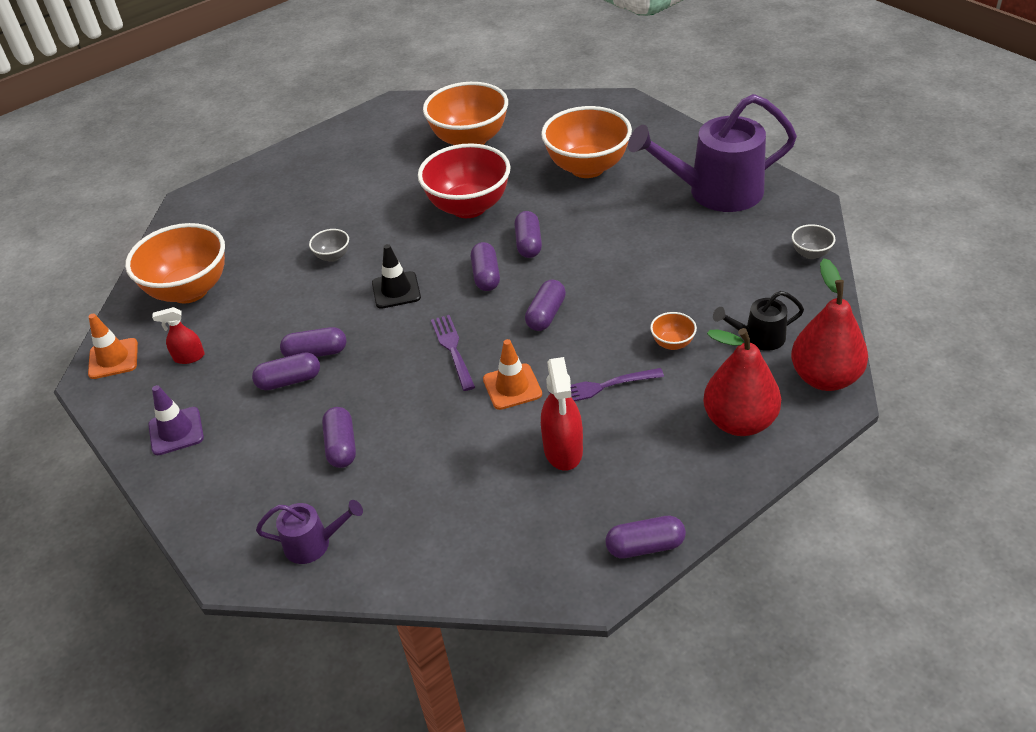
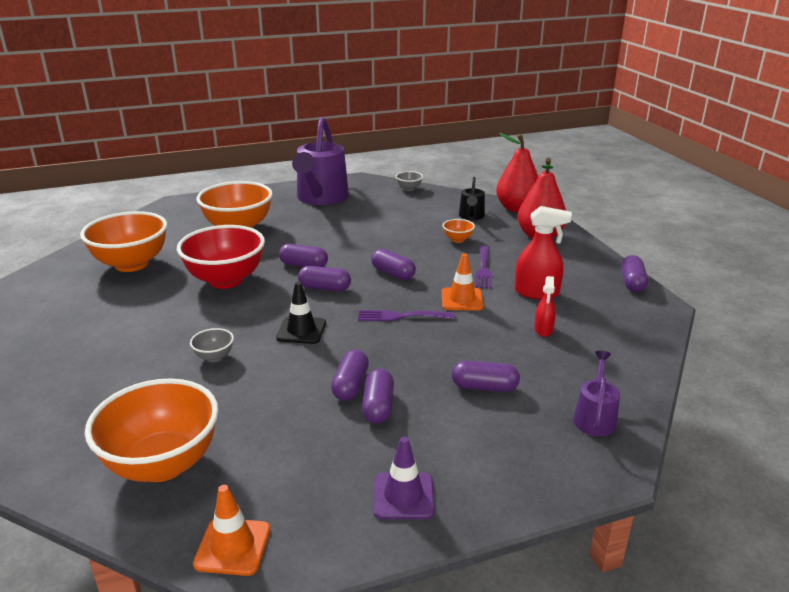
camera: 75 degrees left, 15 degrees down
red spray bottle [152,307,205,364] -> red spray bottle moved to [534,276,556,337]

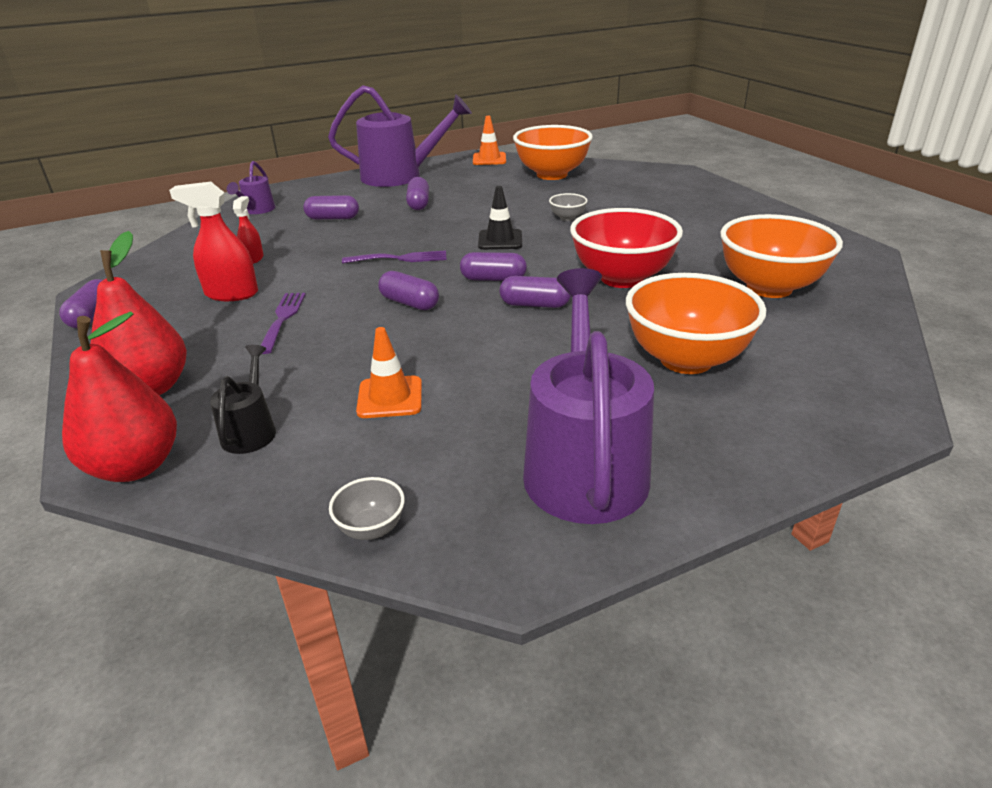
camera: 175 degrees right, 5 degrees up
purple capsule [331,349,369,401] -> none
purple traffic cone [374,437,435,519] -> purple watering can [328,85,472,187]
orange bowl [442,219,475,243] -> none
orange traffic cone [442,253,484,311] -> orange traffic cone moved to [356,327,422,418]

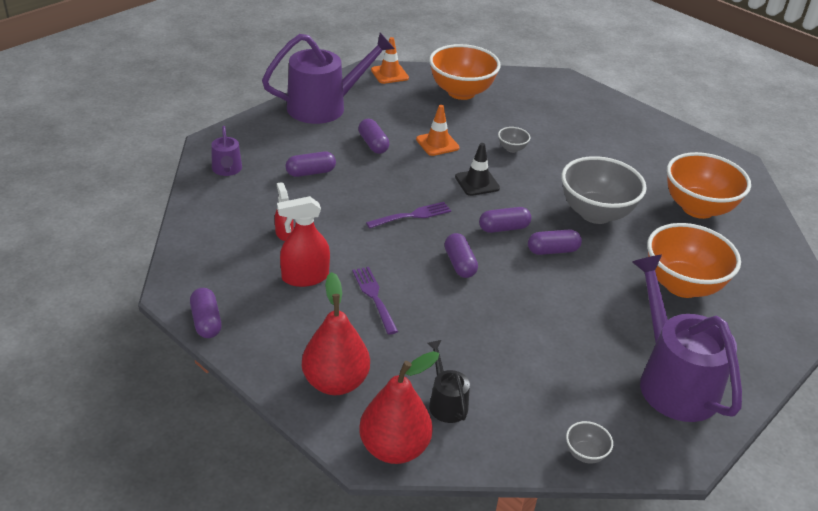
camera: 25 degrees left, 5 degrees up
orange traffic cone [356,327,422,418] -> orange traffic cone moved to [416,105,460,156]
purple capsule [378,271,439,310] -> purple capsule turned 60 degrees clockwise [444,233,478,278]
red bowl [570,208,683,288] -> grey bowl [561,156,647,224]

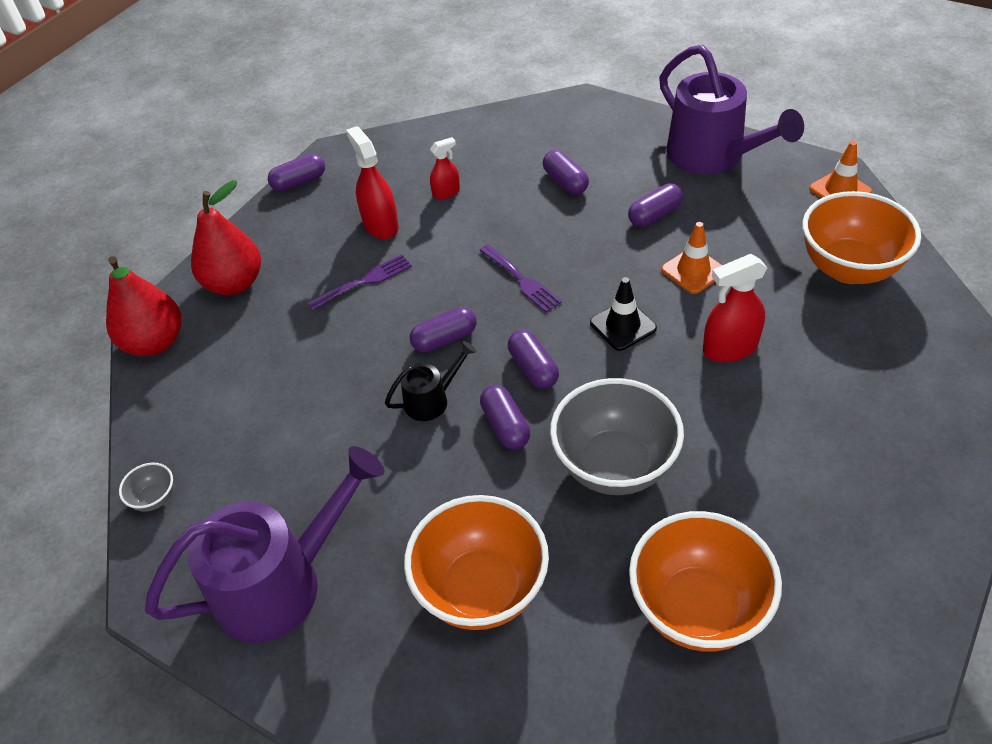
camera: 85 degrees right, 10 degrees up
purple watering can [211,126,242,176] -> none
black watering can [427,340,470,423] -> black watering can moved to [385,341,477,421]
grey bowl [498,127,530,153] -> red spray bottle [703,254,767,362]

